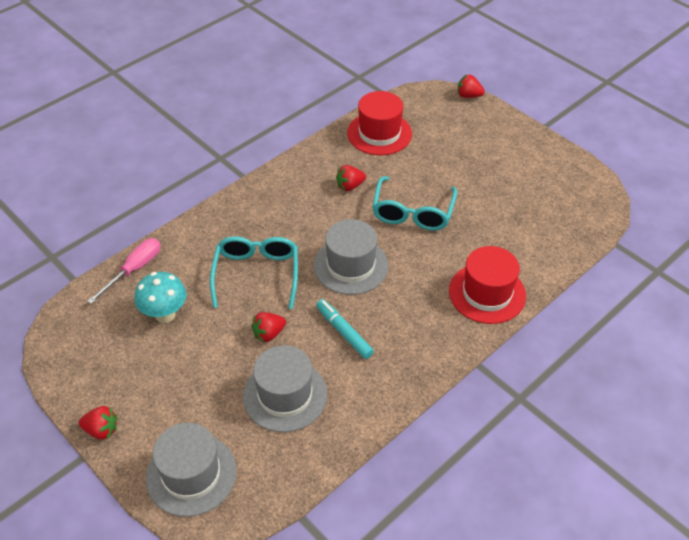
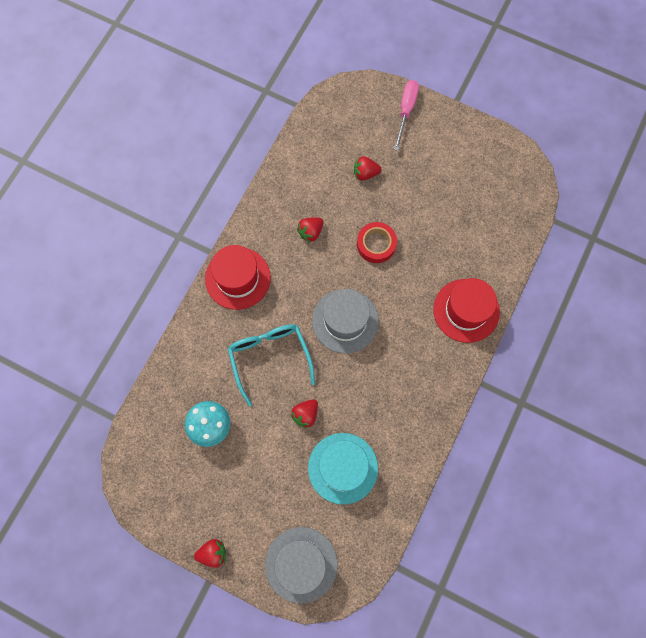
camera: 20 degrees left, 25 degrees up
pink screwdriver [87,238,160,304] -> pink screwdriver moved to [394,80,419,151]
grey hat [243,345,327,432] -> turquoise hat [308,433,378,505]
turquoise marker [316,299,374,359] -> none
red hat [347,91,412,155] -> red hat moved to [205,245,271,310]
turquoise glasses [372,176,457,231] -> red tape [357,222,397,263]
red strawberry [458,75,485,98] -> red strawberry moved to [354,156,381,181]

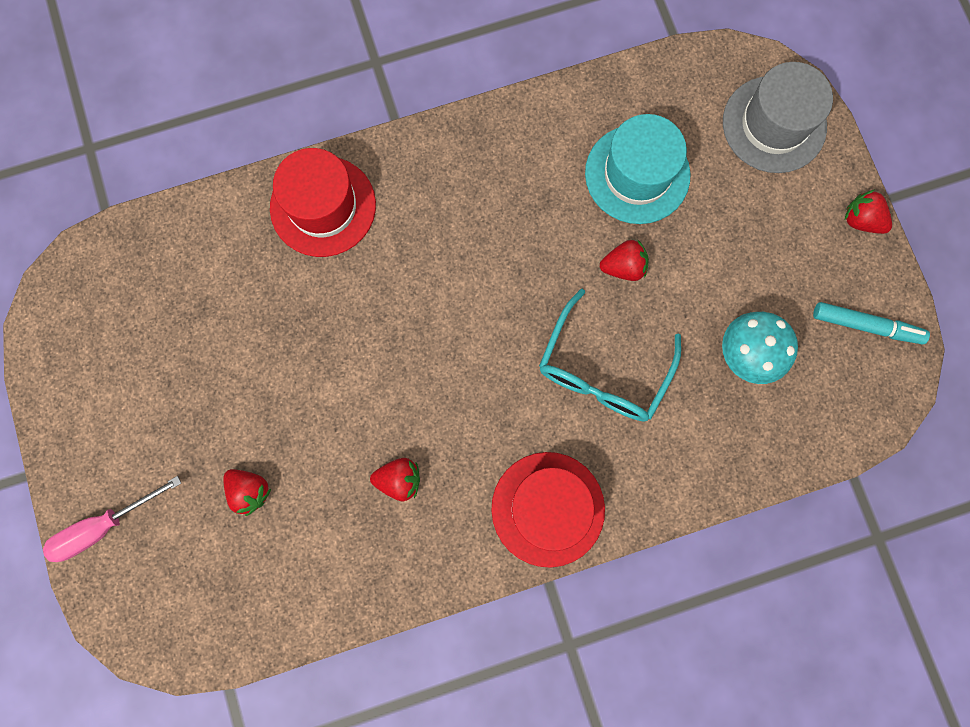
camera: 135 degrees left, 5 degrees up
grey hat [312,289,379,354] -> none
red tape [357,222,397,263] -> none
none -> turquoise marker [813,302,930,344]

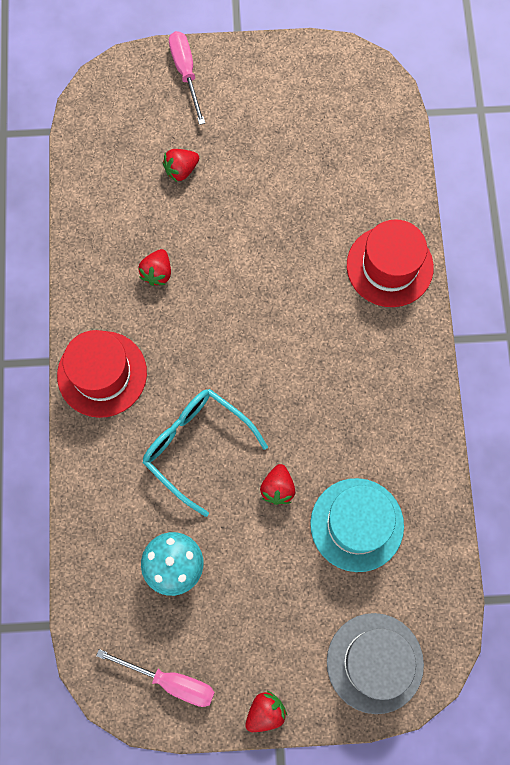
camera: 105 degrees right, 5 degrees down
turquoise marker [813,302,930,344] -> pink screwdriver [96,649,215,707]

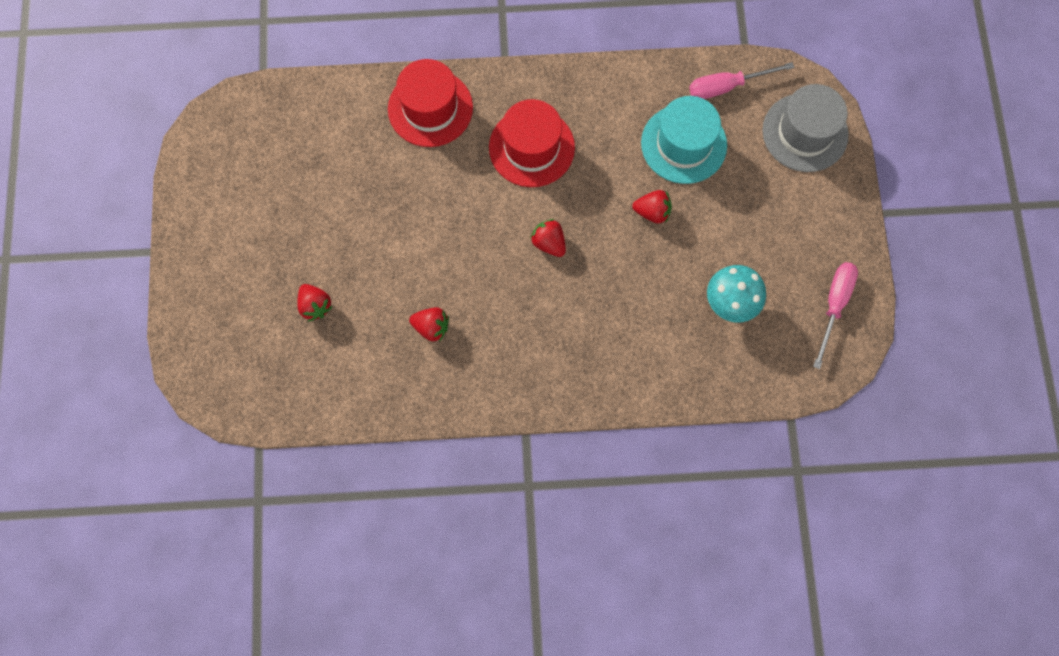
camera: 90 degrees left, 0 degrees up
red hat [57,330,147,418] -> red hat moved to [489,99,575,187]
turquoise glasses [143,389,268,517] -> none
pink screwdriver [169,31,205,125] -> pink screwdriver moved to [689,62,794,99]
red strawberry [245,691,287,732] -> red strawberry moved to [530,219,566,257]

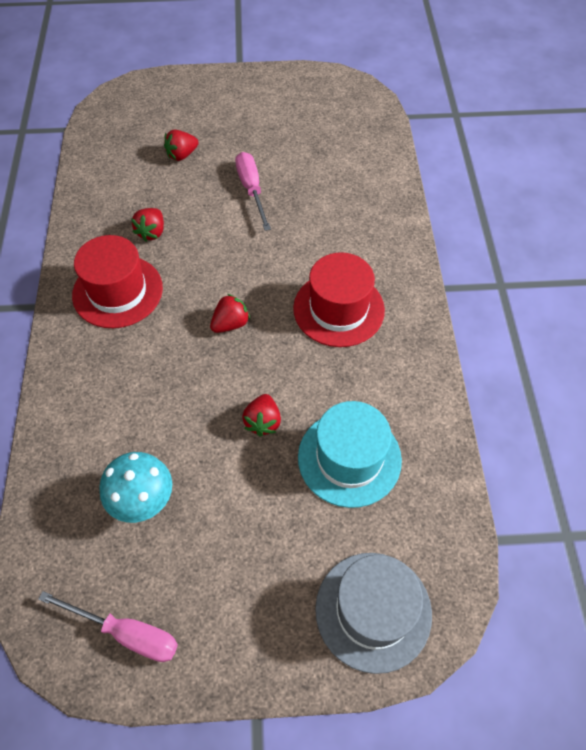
camera: 90 degrees right, 15 degrees down
red hat [388,59,473,147] -> red hat moved to [72,235,163,328]
pink screwdriver [689,62,794,99] -> pink screwdriver moved to [235,152,271,231]

